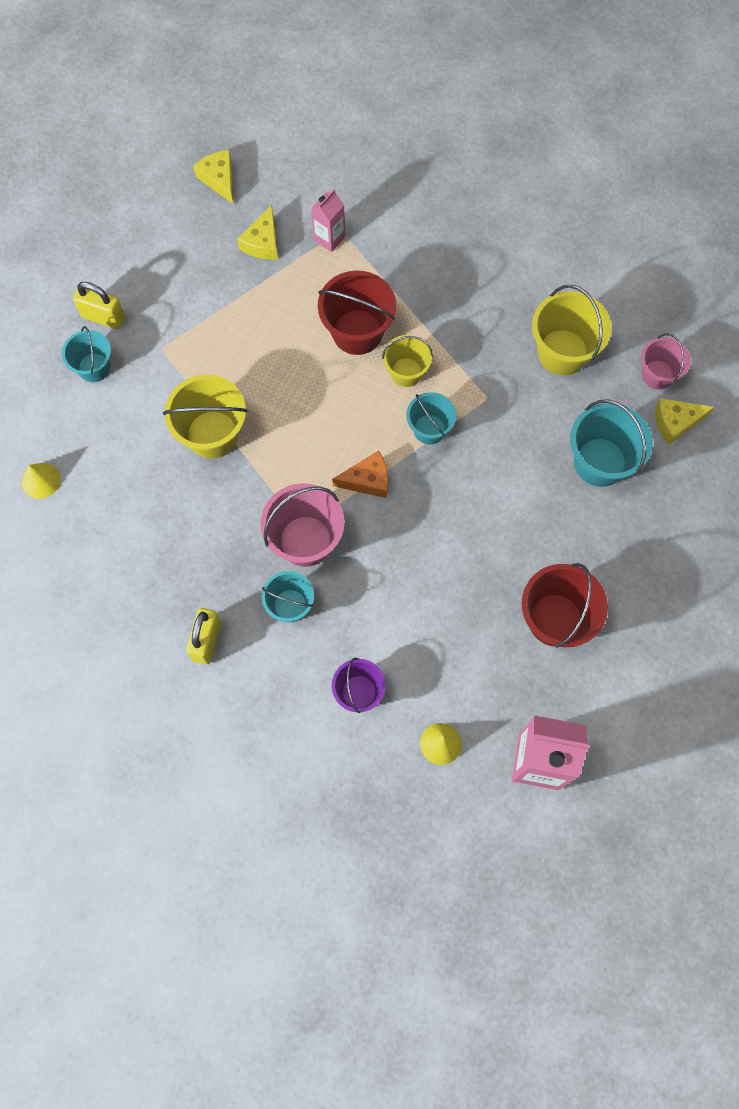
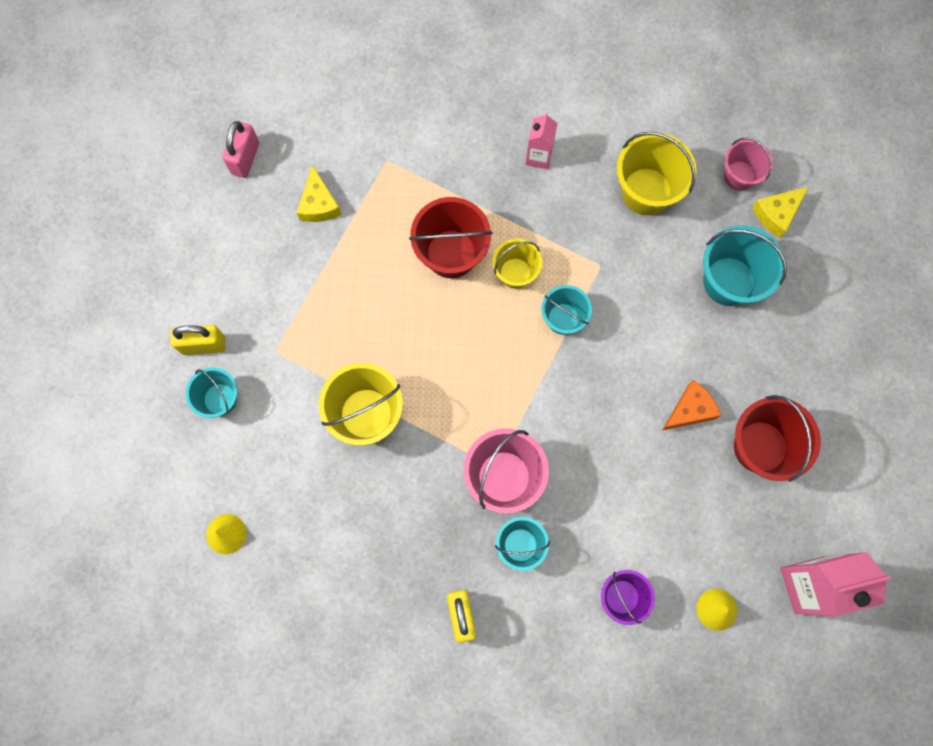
camera: 25 degrees left, 5 degrees up
yellow cheese [193,150,233,204] -> pink padlock [223,121,259,178]
pink carton [311,189,345,252] -> pink carton moved to [525,113,557,169]
orange cheese [332,451,388,498] -> orange cheese moved to [663,380,721,430]

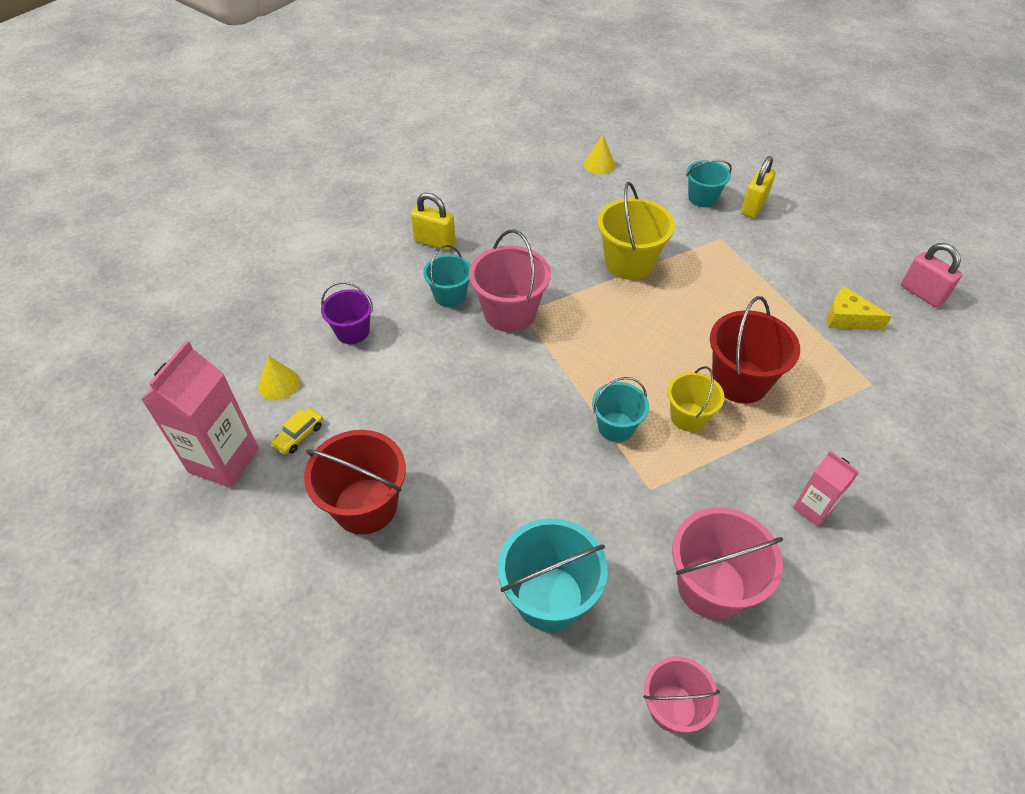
camera: 125 degrees right, 25 degrees down
yellow bucket [617,132,697,215] -> pink bucket [672,507,783,619]
orange cheese [663,380,721,430] -> none
yellow cheese [752,187,808,238] -> none
none -> yellow car [270,408,323,455]

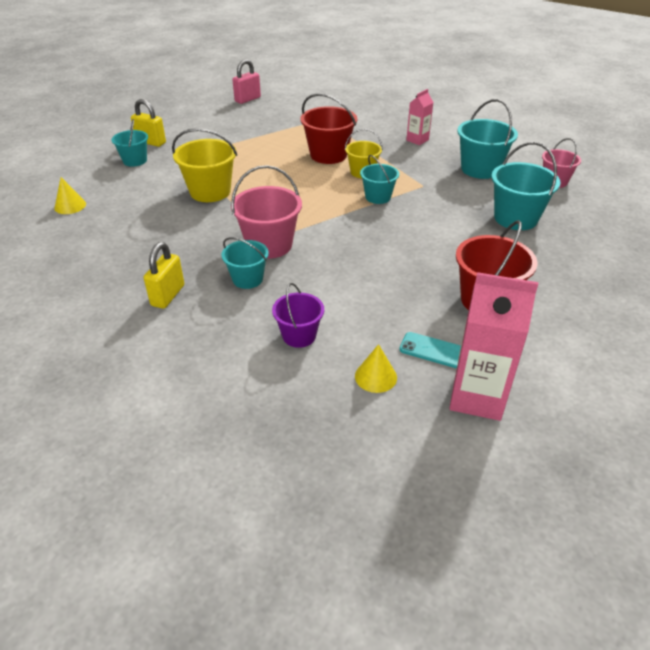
camera: 95 degrees left, 10 degrees down
yellow car [270,408,323,455] -> turquoise phone [399,332,461,368]
pink bucket [672,507,783,619] -> turquoise bucket [457,99,518,179]
yellow cheese [827,286,892,330] -> none

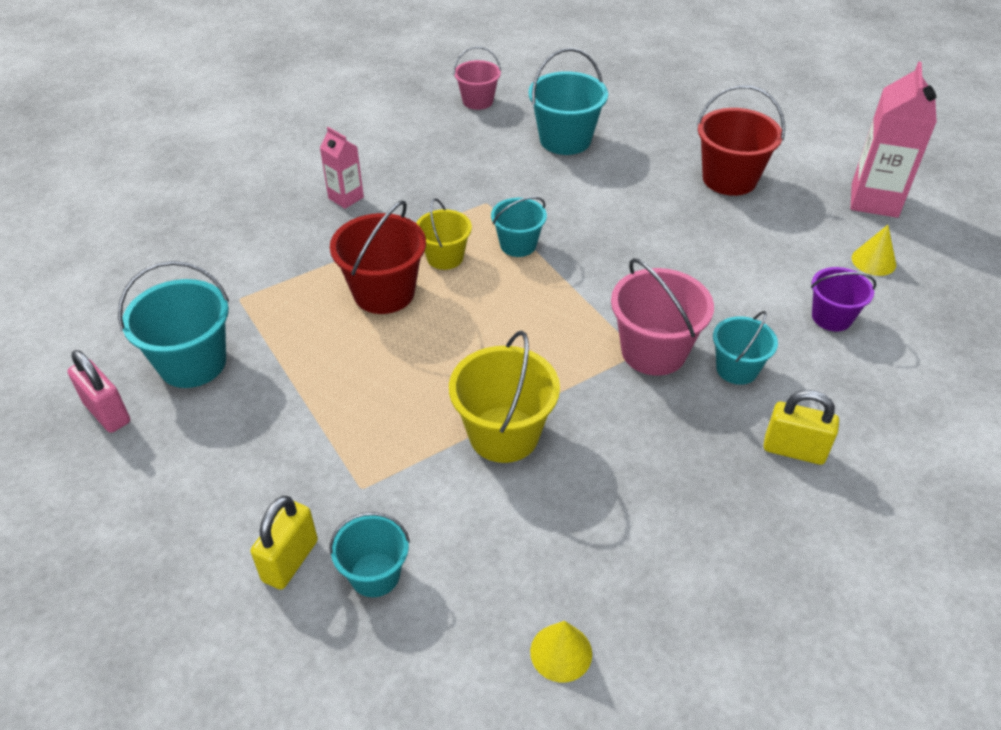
camera: 90 degrees left, 5 degrees up
turquoise phone [399,332,461,368] -> none
turquoise bucket [457,99,518,179] -> turquoise bucket moved to [118,261,229,388]

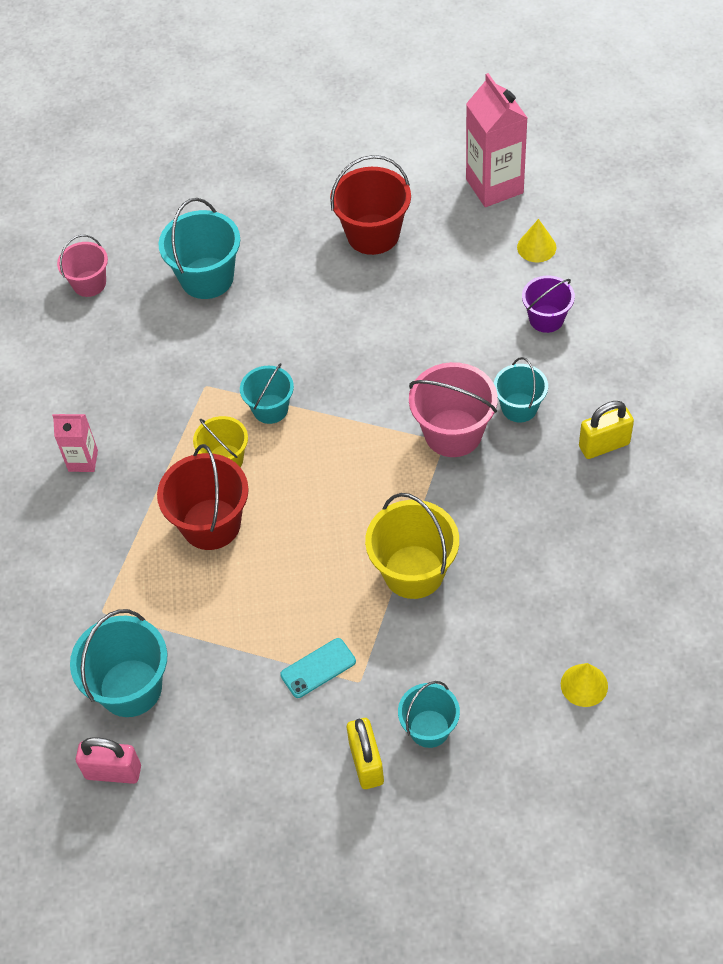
camera: 35 degrees left, 10 degrees up
none -> turquoise phone [280,638,356,698]

